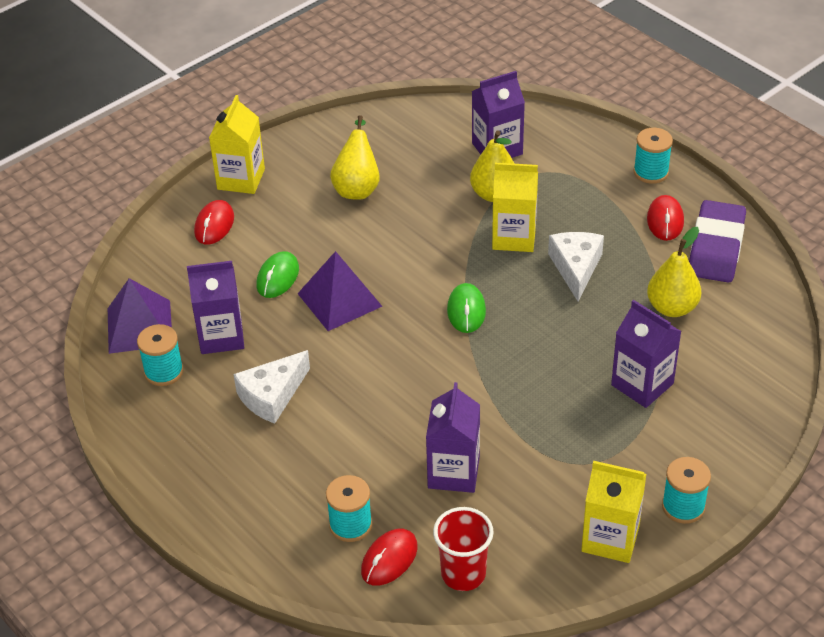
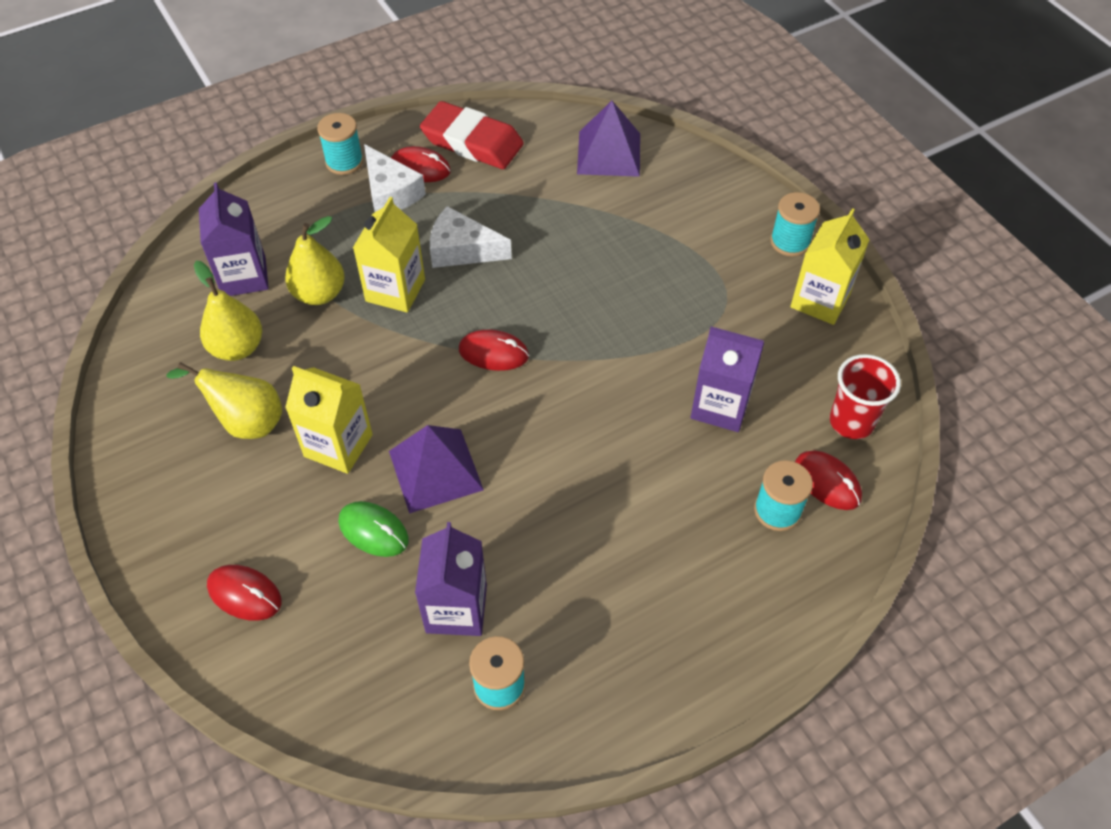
camera: 80 degrees left, 10 degrees up
purple pyramid [108,278,172,354] -> purple pyramid moved to [577,101,640,177]
yellow carton [209,95,265,194] -> yellow carton moved to [285,366,373,474]
white cheese [234,350,310,424] -> white cheese moved to [364,144,426,212]
green mouse [447,283,486,333] -> red mouse [459,330,529,371]
purple carton [611,300,682,408] -> none
yellow pear [647,227,701,317] -> yellow pear moved to [194,261,262,361]
purple eraser [689,200,746,283] -> red eraser [420,101,524,169]

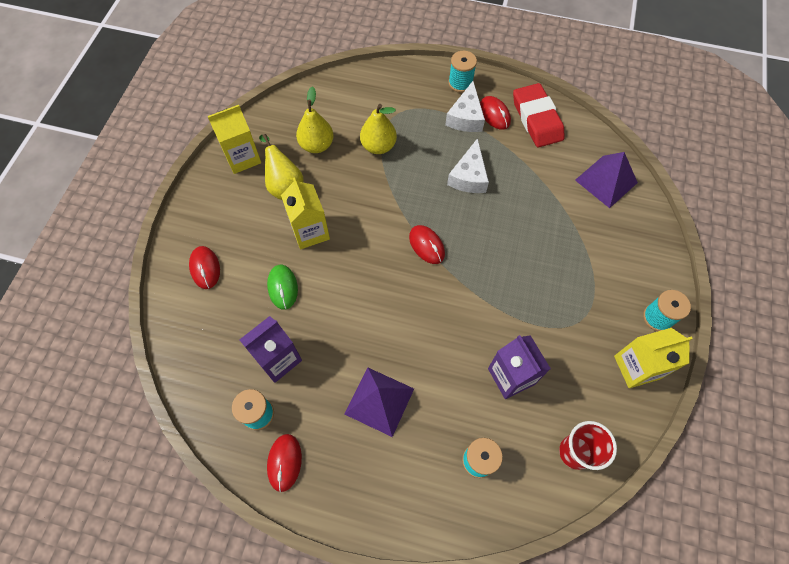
camera: 45 degrees right, 10 degrees up
purple carton [199,182,269,296] -> none
yellow carton [353,197,425,312] -> yellow carton moved to [208,105,261,174]
purple pyramid [389,425,484,514] -> purple pyramid moved to [345,367,414,437]
white cheese [430,206,512,268] -> white cheese turned 135 degrees counterclockwise [447,138,489,193]
red mouse [795,450,862,510] -> red mouse moved to [267,434,302,492]

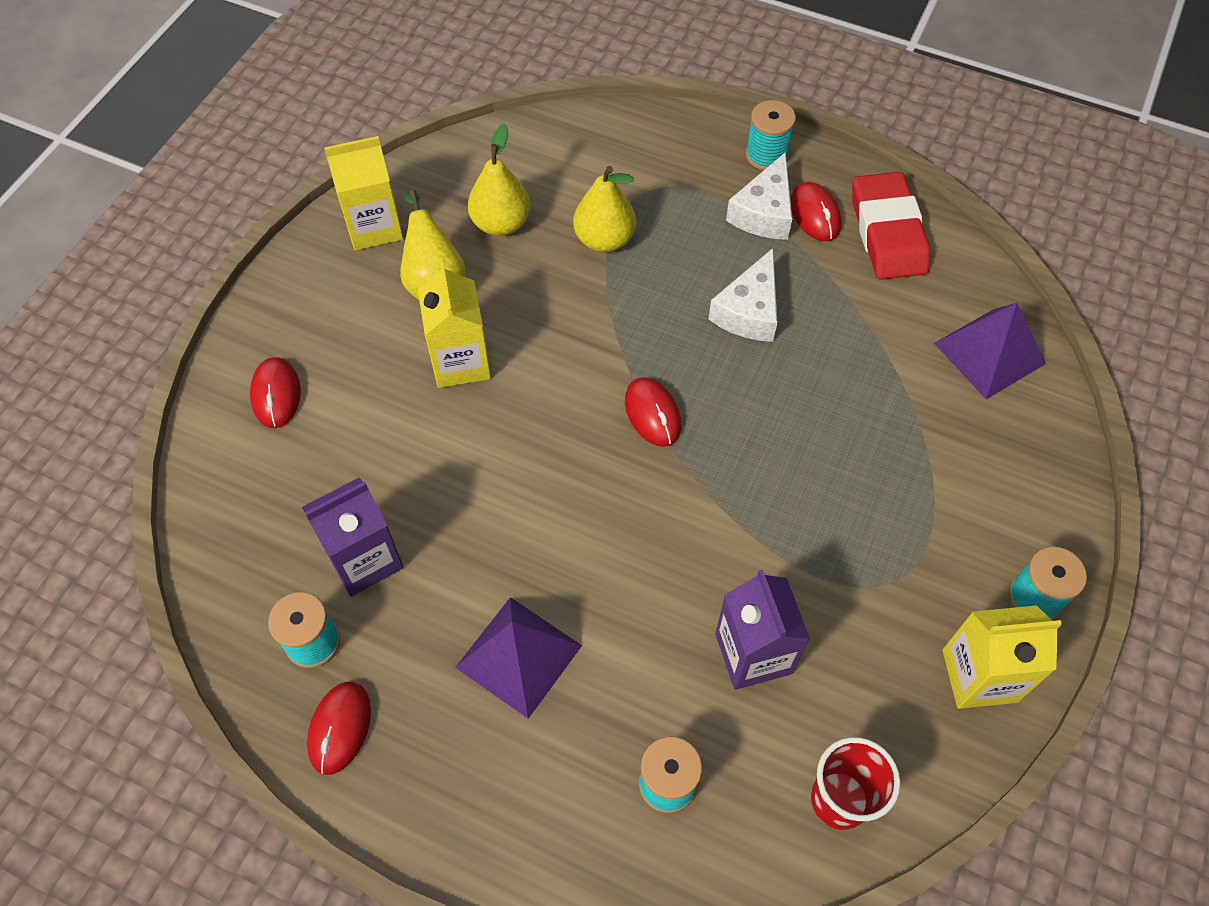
camera: 10 degrees right, 5 degrees down
green mouse [267,265,298,310] -> none

